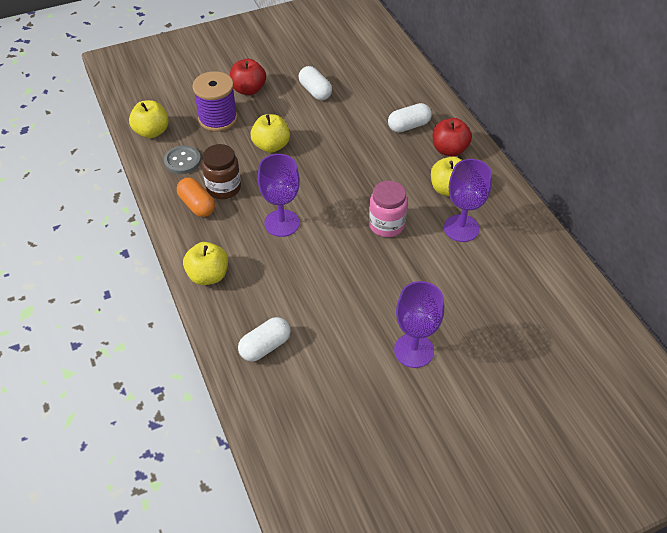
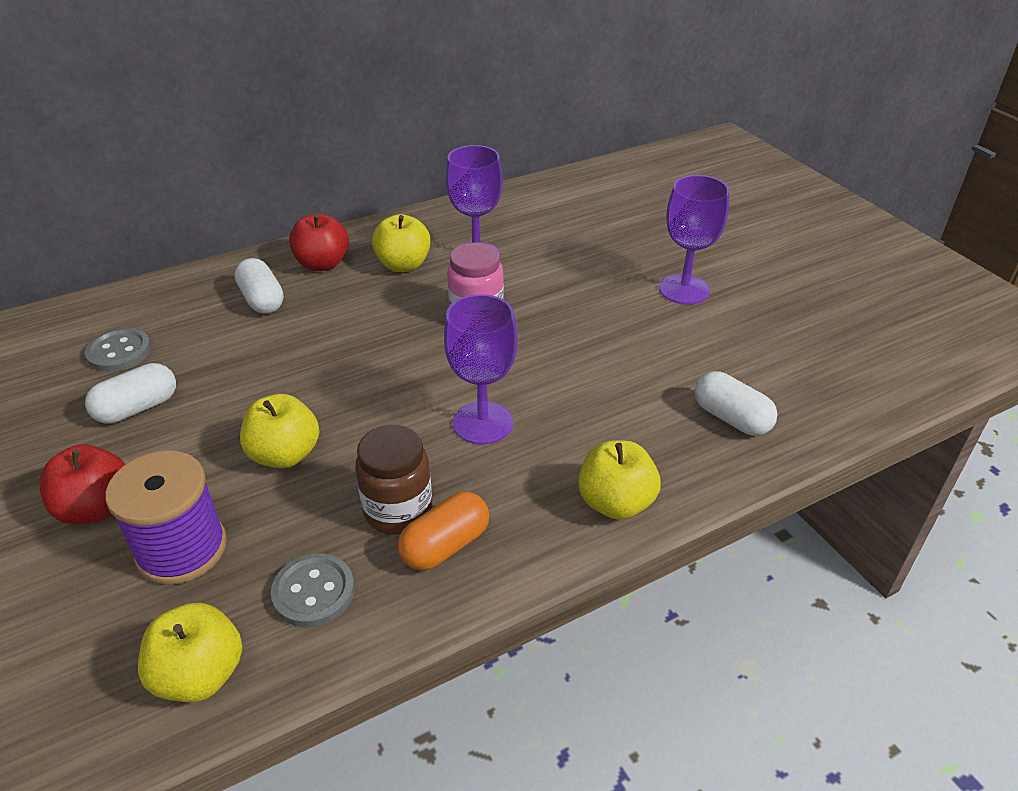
camera: 95 degrees left, 10 degrees down
none -> grey button [85,328,151,372]

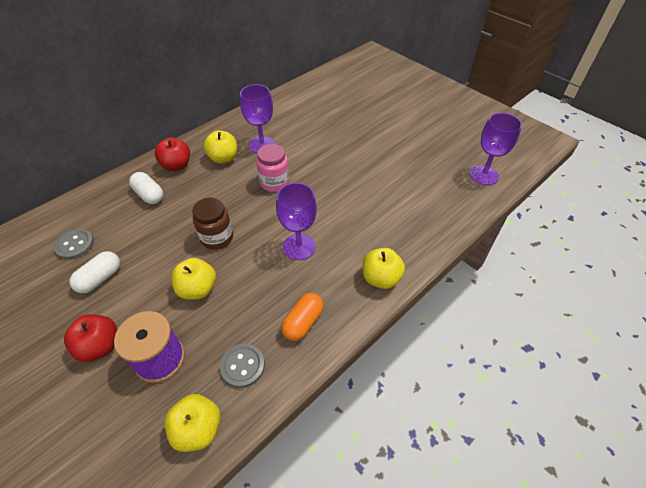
camera: 15 degrees left, 10 degrees up
brown jar [355,425,432,535] -> brown jar moved to [192,198,233,250]
purple goblet [659,175,730,305] -> purple goblet moved to [470,113,522,185]
white capsule [694,371,777,436] -> none

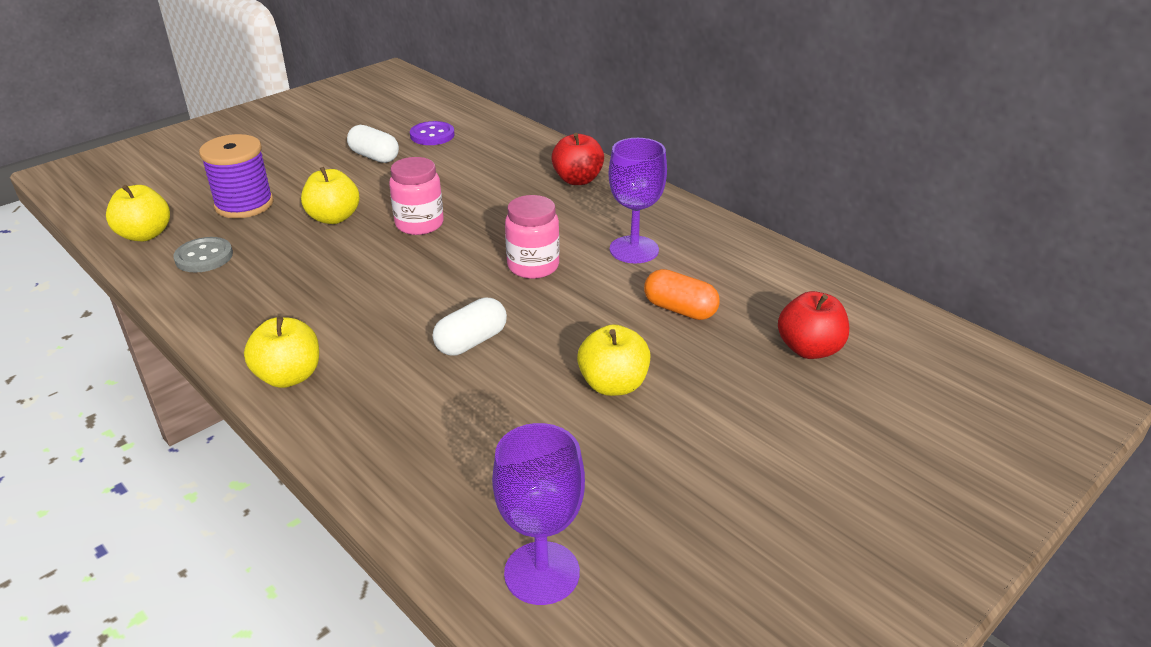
camera: 90 degrees right, 15 degrees down
grey button [54,229,94,260] -> purple button [410,121,454,145]
red apple [64,314,117,362] -> red apple moved to [778,291,849,359]
white capsule [129,172,163,204] -> white capsule moved to [433,298,507,356]
brown jar [192,198,233,250] -> pink jar [389,157,444,235]
yellow apple [203,130,237,164] -> yellow apple moved to [577,324,651,396]
purple goblet [276,183,317,260] -> none
orange capsule [281,293,324,341] -> orange capsule moved to [644,269,720,320]

